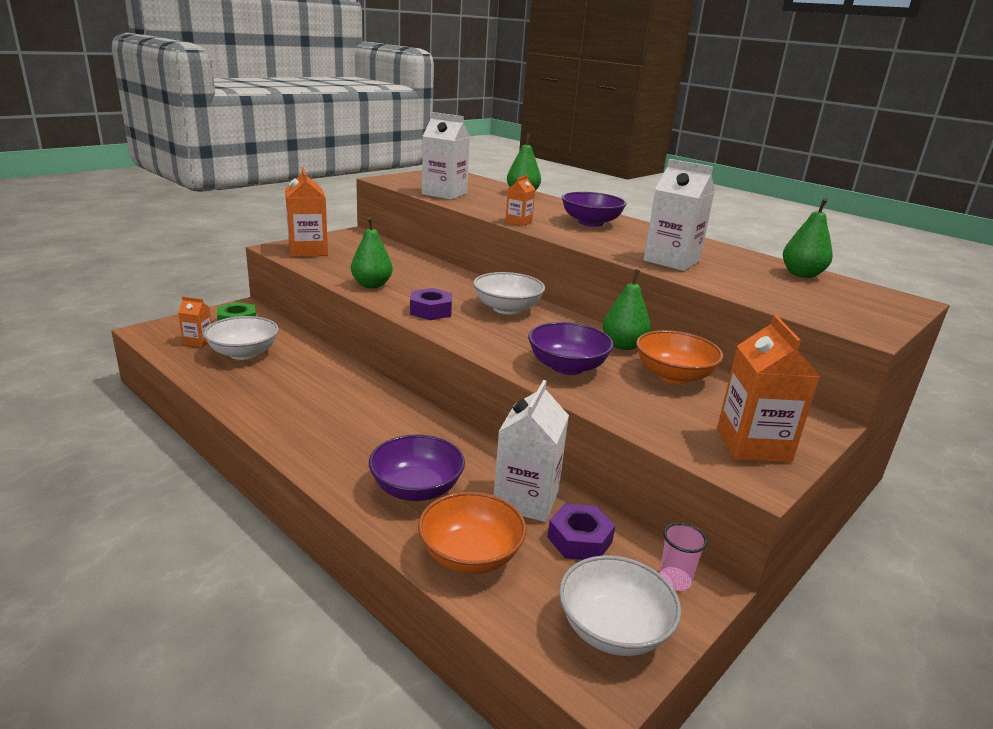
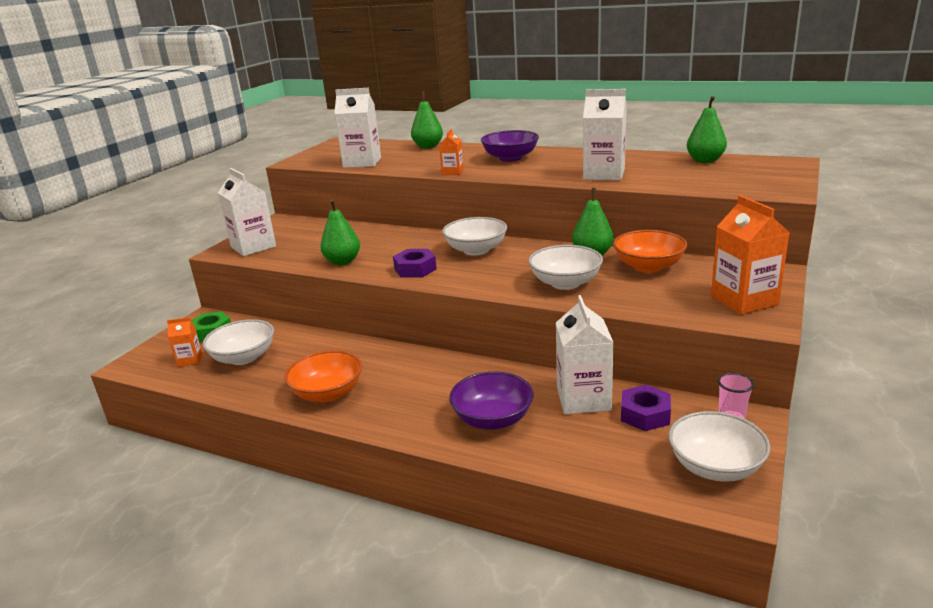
camera: 15 degrees left, 0 degrees up
orange carton [285,167,328,257] -> white carton [218,168,276,256]
orange bowl [418,492,527,574] -> orange bowl moved to [284,350,362,402]
purple bowl [528,322,614,375] -> white bowl [528,245,603,290]

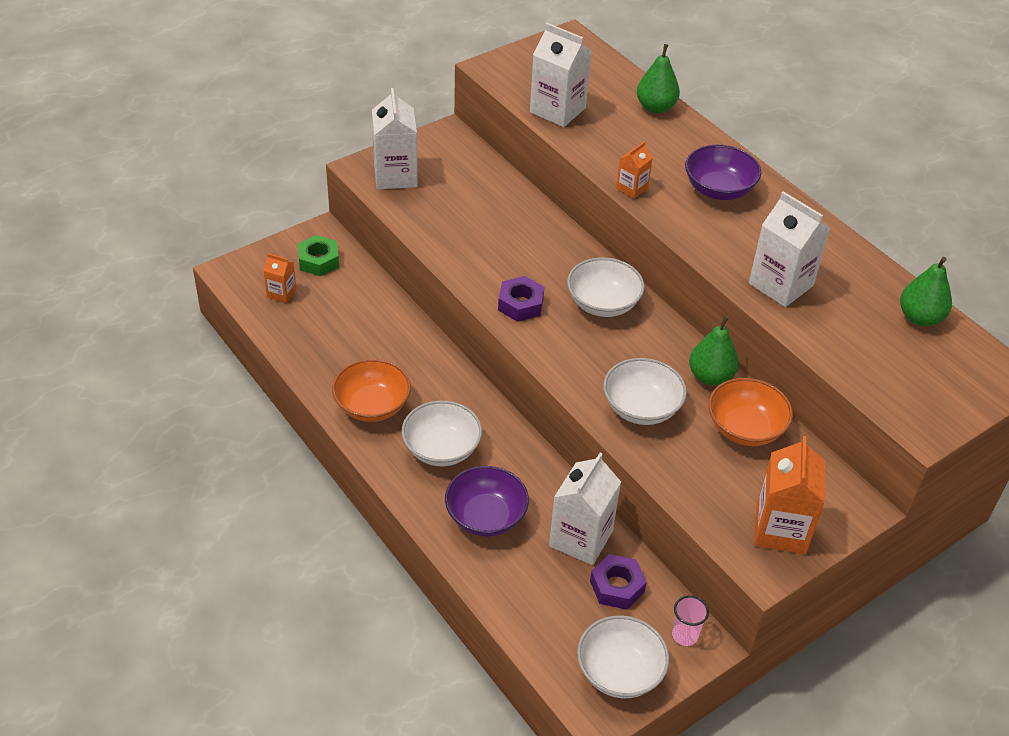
camera: 25 degrees right, 20 degrees up
white bowl [203,319,274,365] -> white bowl moved to [402,401,482,466]
green pear [320,199,360,265] -> none

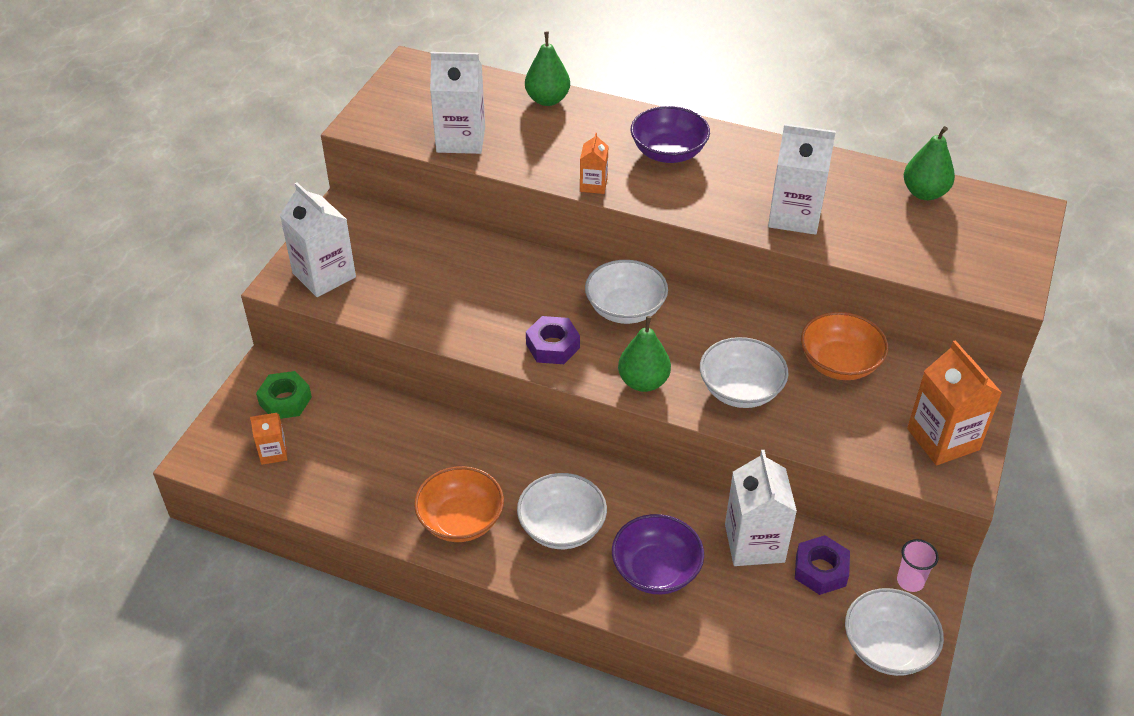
camera: 30 degrees left, 0 degrees up
green pear [689,316,739,385] -> green pear moved to [618,316,671,392]

